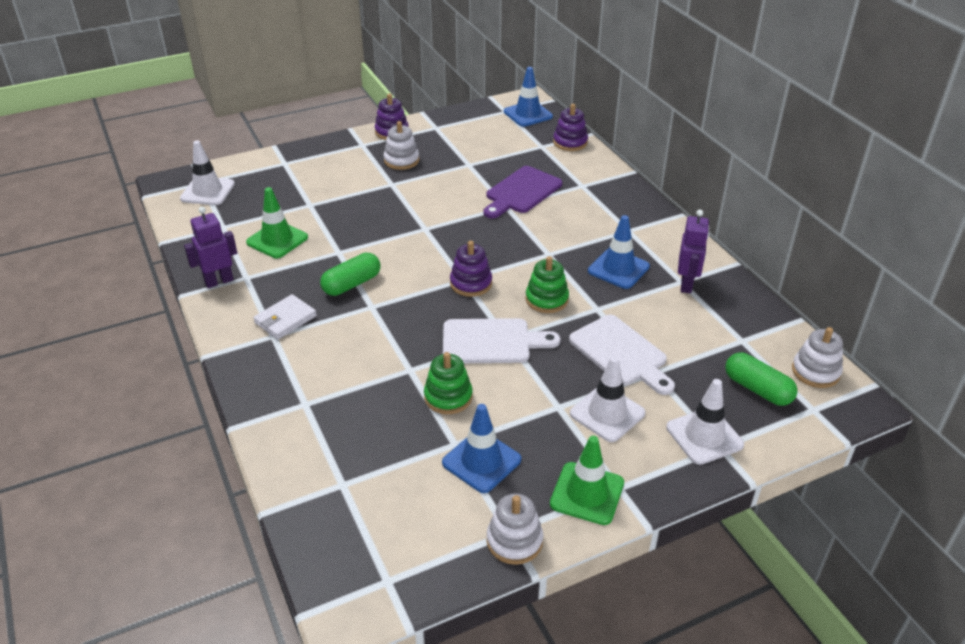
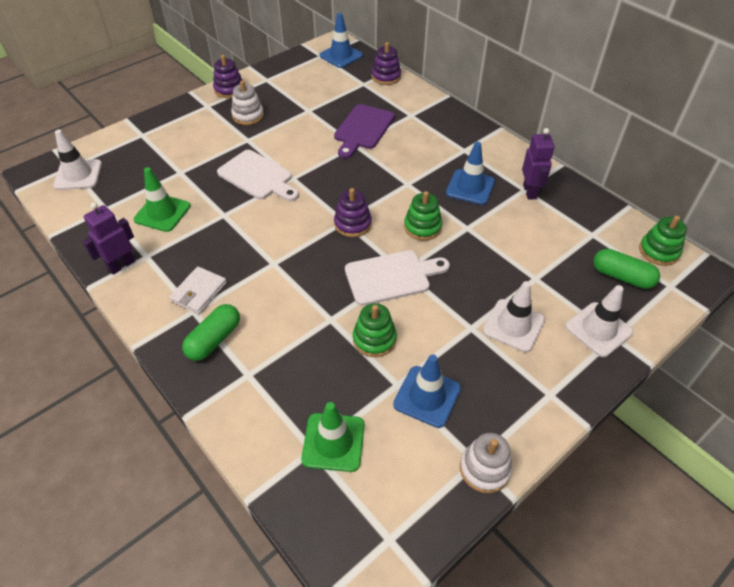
camera: 15 degrees left, 10 degrees up
green capsule [320,253,381,296] -> green capsule moved to [182,304,240,361]
green traffic cone [550,436,624,525] -> green traffic cone moved to [301,402,365,472]
white cutting board [569,315,675,395] -> white cutting board moved to [217,150,299,201]
white stacking toy [792,327,843,388] -> green stacking toy [639,216,687,266]

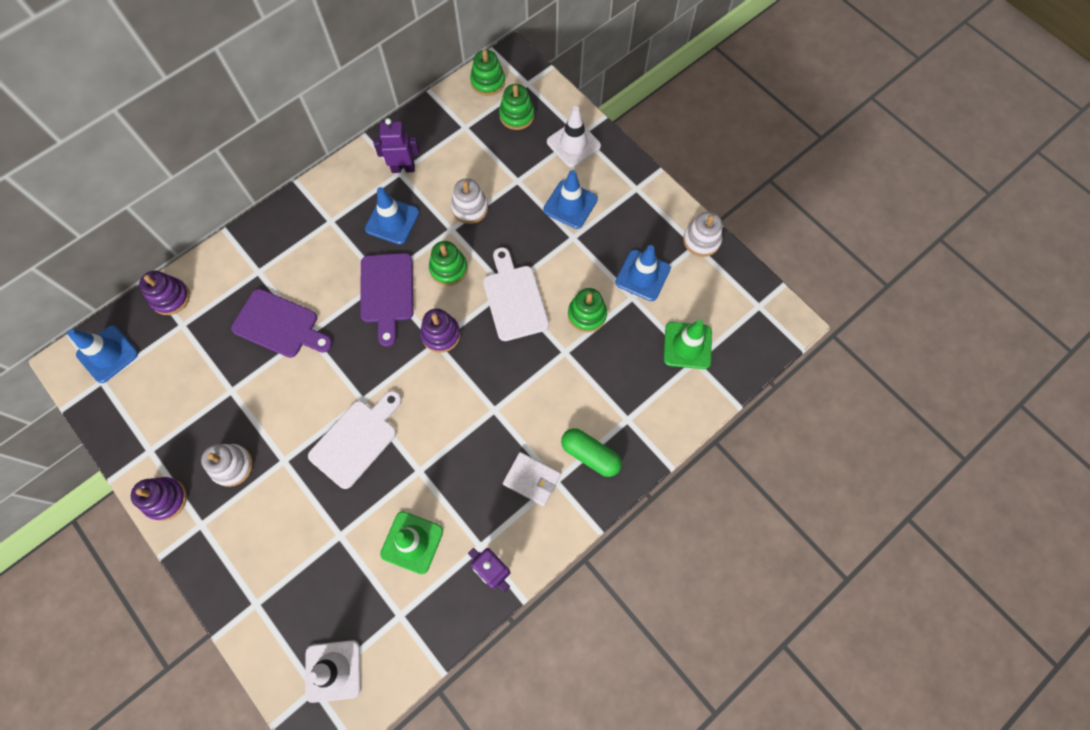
camera: 90 degrees left, 20 degrees up
white traffic cone [483,281,545,352] -> blue traffic cone [543,170,598,229]
green capsule [593,249,660,289] -> green stacking toy [499,84,535,130]
none -> purple cutting board [360,253,414,347]
none -> white stacking toy [451,178,488,224]

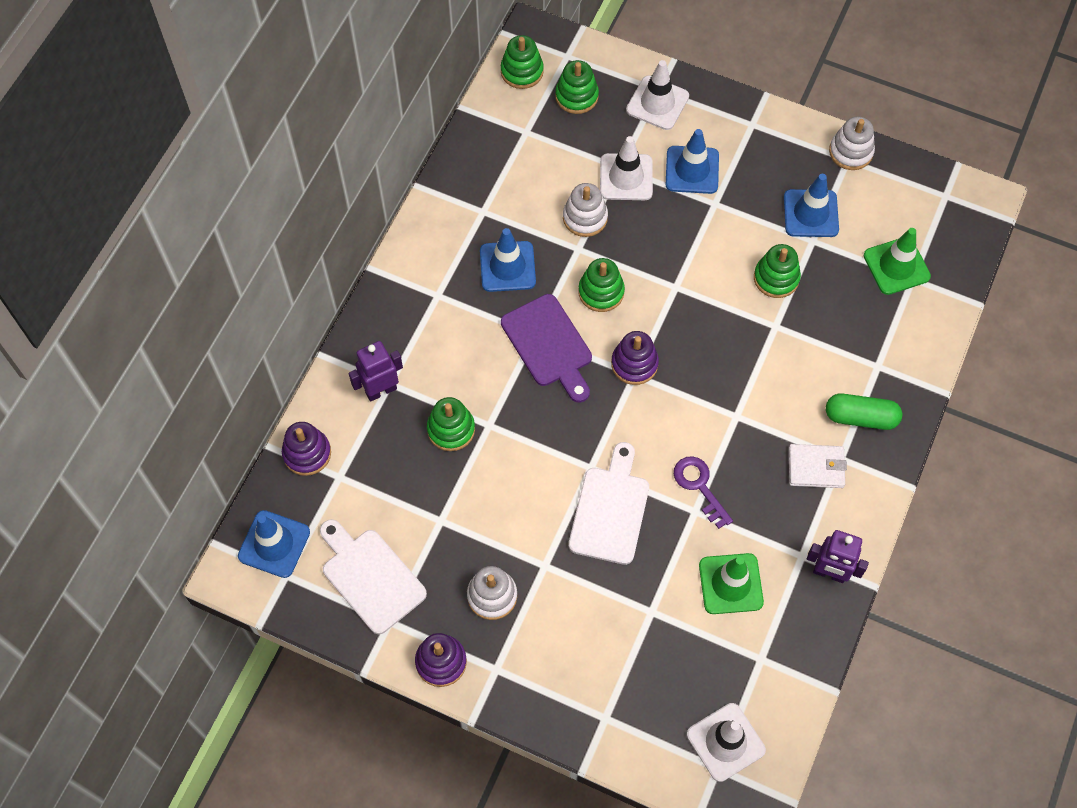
camera: 25 degrees left, 5 degrees down
purple cutting board [231,289,332,358] -> green stacking toy [427,397,475,451]
purple robot [374,118,420,173] -> purple robot moved to [349,341,403,402]
white cutting board [483,247,549,341] -> white cutting board moved to [320,519,427,634]
none -> white traffic cone [600,136,653,200]
none -> purple key [674,456,733,529]

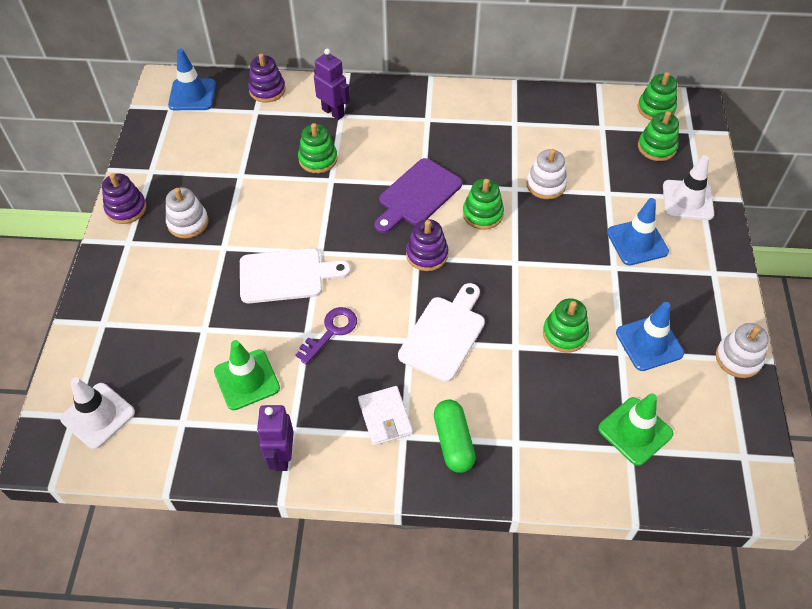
camera: 70 degrees right, 10 degrees down
white cutting board [320,519,427,634] -> white cutting board moved to [398,283,485,382]
blue traffic cone [480,228,536,292] -> none
white traffic cone [600,136,653,200] -> none

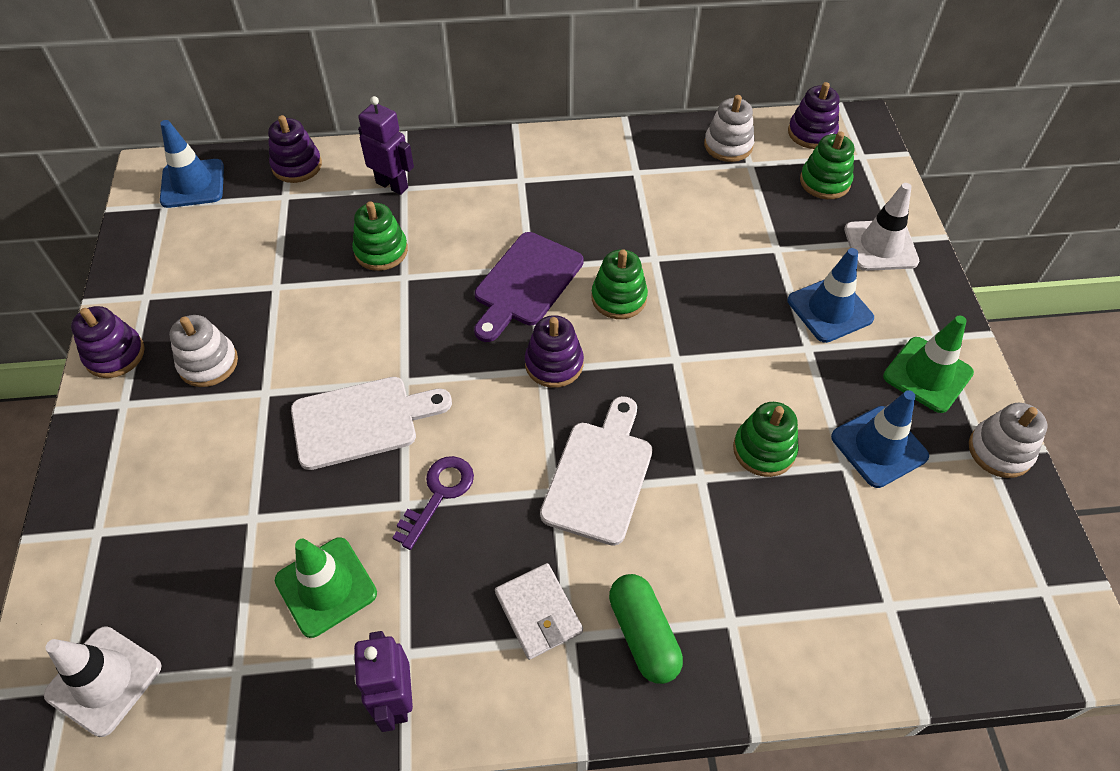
camera: 10 degrees left, 0 degrees up
white stacking toy [526,149,567,199] -> white stacking toy moved to [704,95,755,162]
green traffic cone [598,393,673,466] -> green traffic cone moved to [883,315,974,413]
green stacking toy [638,72,677,120] -> purple stacking toy [788,82,839,149]

